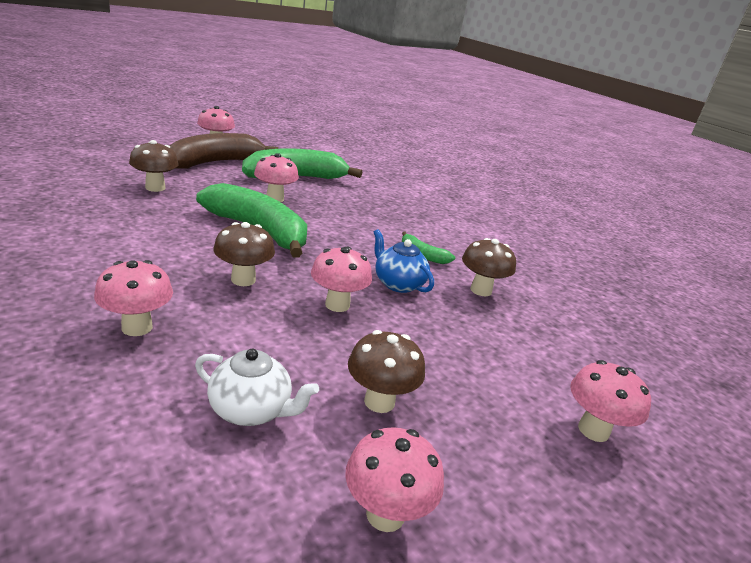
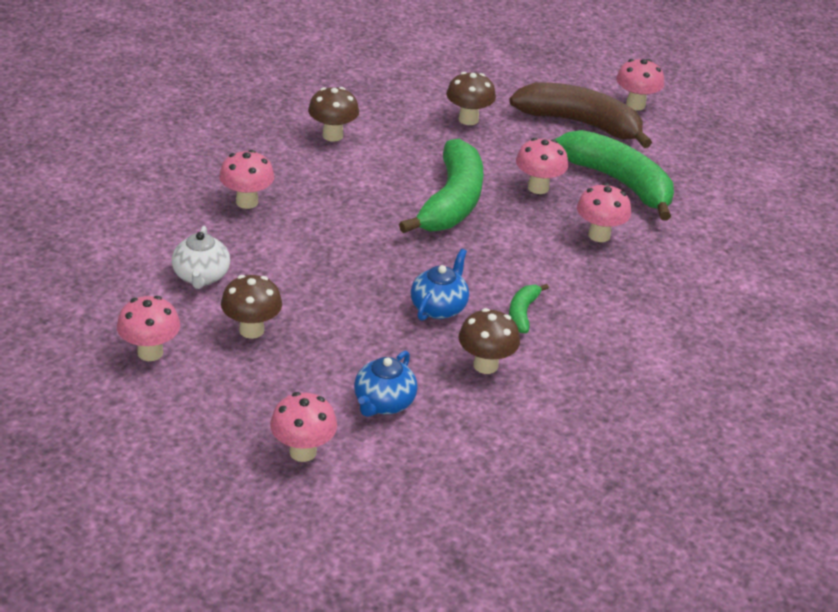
camera: 70 degrees right, 10 degrees up
brown mushroom [213,222,275,286] -> brown mushroom moved to [308,87,359,142]
pink mushroom [311,247,372,312] -> pink mushroom moved to [577,183,631,242]
none -> blue teapot [354,351,418,417]

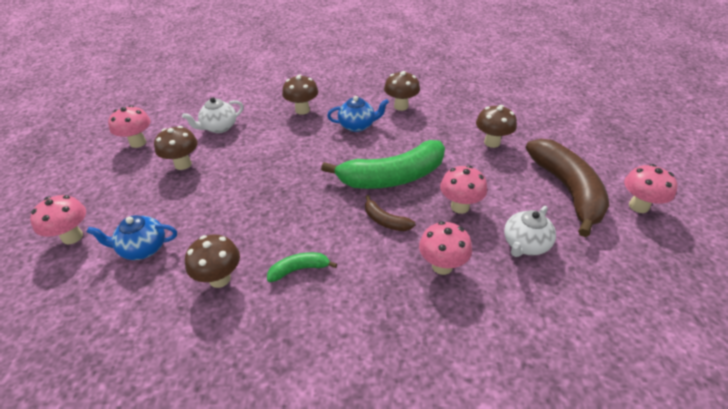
camera: 60 degrees right, 5 degrees up
pink mushroom [219,150,274,209] -> brown mushroom [282,75,318,115]
blue teapot [411,249,469,321] -> blue teapot moved to [327,96,389,132]
green banana [554,130,674,220] -> white teapot [504,206,556,257]
none -> brown banana [365,195,415,231]

